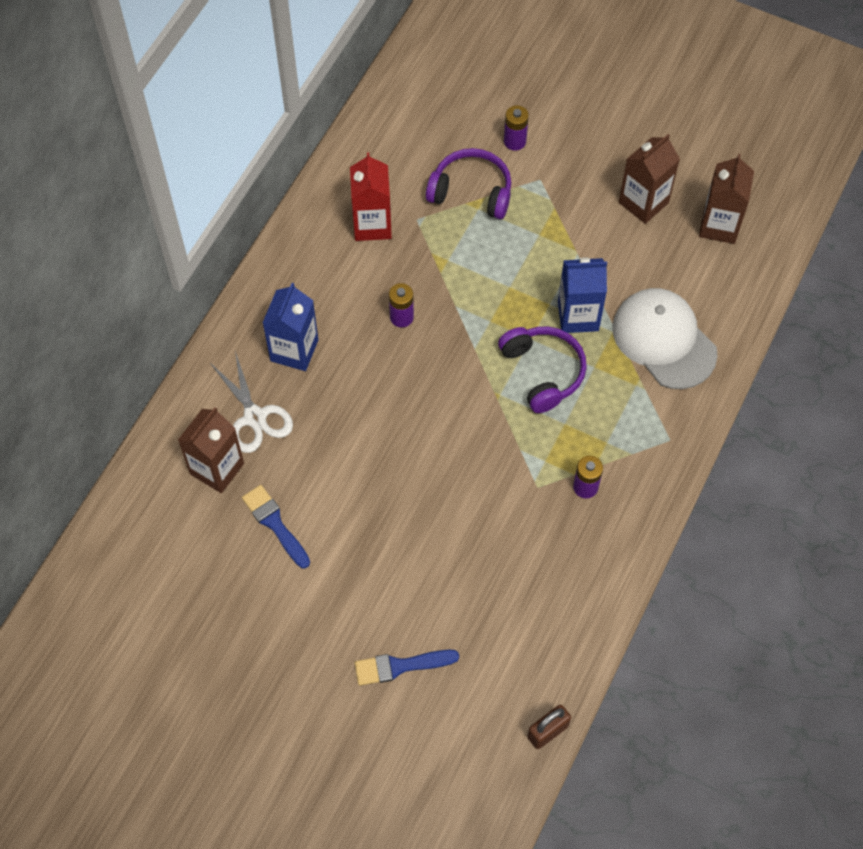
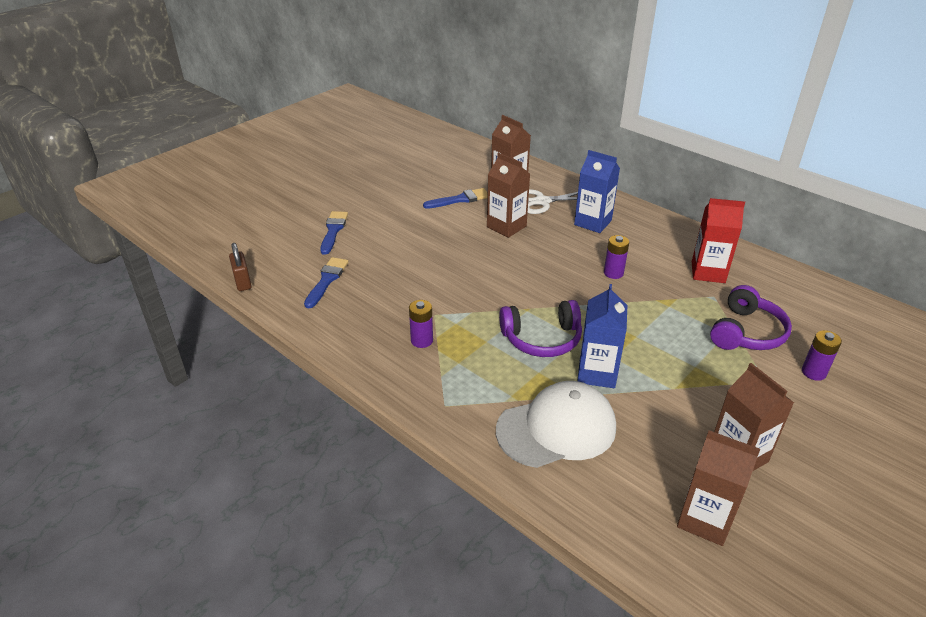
camera: 105 degrees right, 25 degrees down
none -> blue brush [304,257,348,308]
none -> brown carton [487,153,530,238]

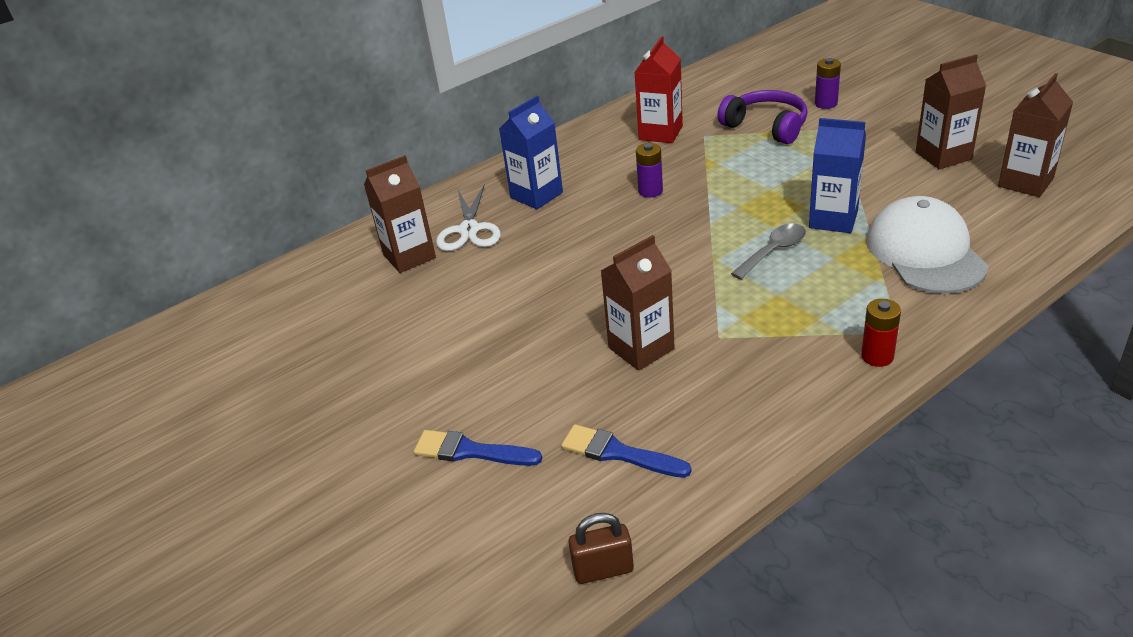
camera: 75 degrees left, 0 degrees up
purple battery [409,300,433,348] -> none
blue brush [423,188,488,209] -> none
brown carton [487,153,530,238] -> brown carton moved to [601,235,675,371]
purple headphones [499,300,582,357] -> grey spoon [731,224,806,280]
none -> red battery [861,299,901,367]

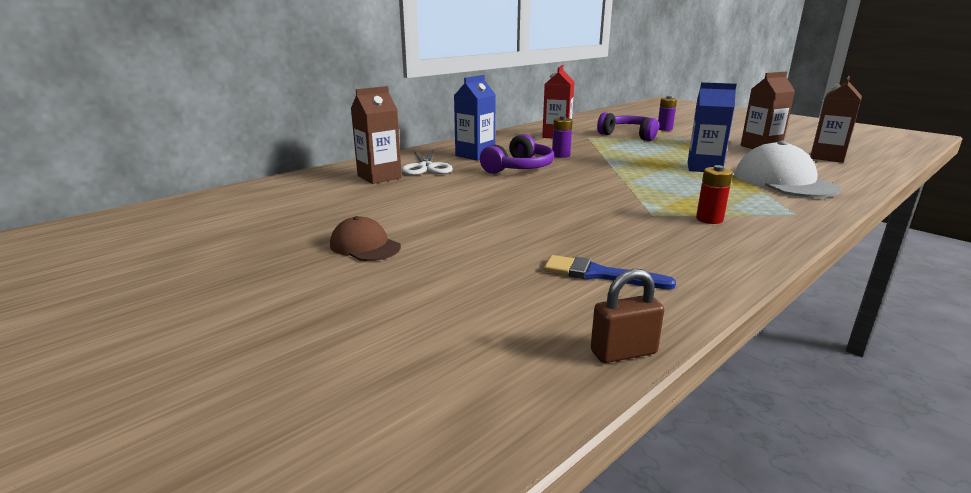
camera: 10 degrees left, 15 degrees down
blue brush [414,430,542,466] -> none
brown carton [601,235,675,371] -> none
grey spoon [731,224,806,280] -> none
red battery [861,299,901,367] -> red battery moved to [696,165,733,224]
none -> brown cap [330,216,401,261]
none -> purple headphones [480,134,554,174]

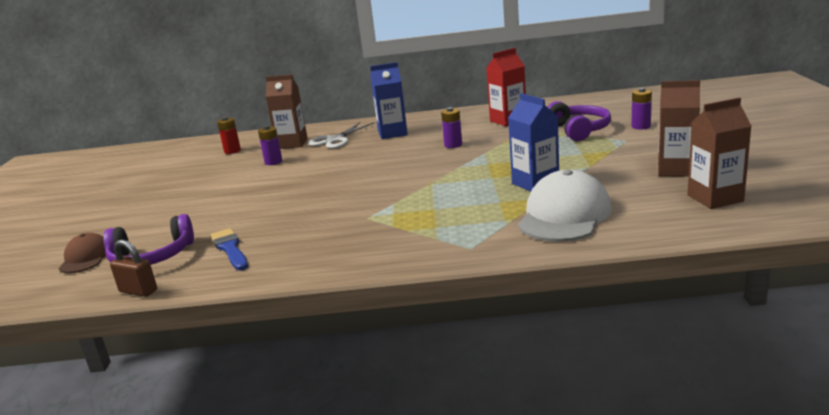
camera: 45 degrees right, 0 degrees up
brown cap [330,216,401,261] -> brown cap moved to [58,233,106,273]
purple headphones [480,134,554,174] -> purple headphones moved to [103,214,194,265]
red battery [696,165,733,224] -> red battery moved to [217,116,241,154]
none -> purple battery [258,125,282,165]

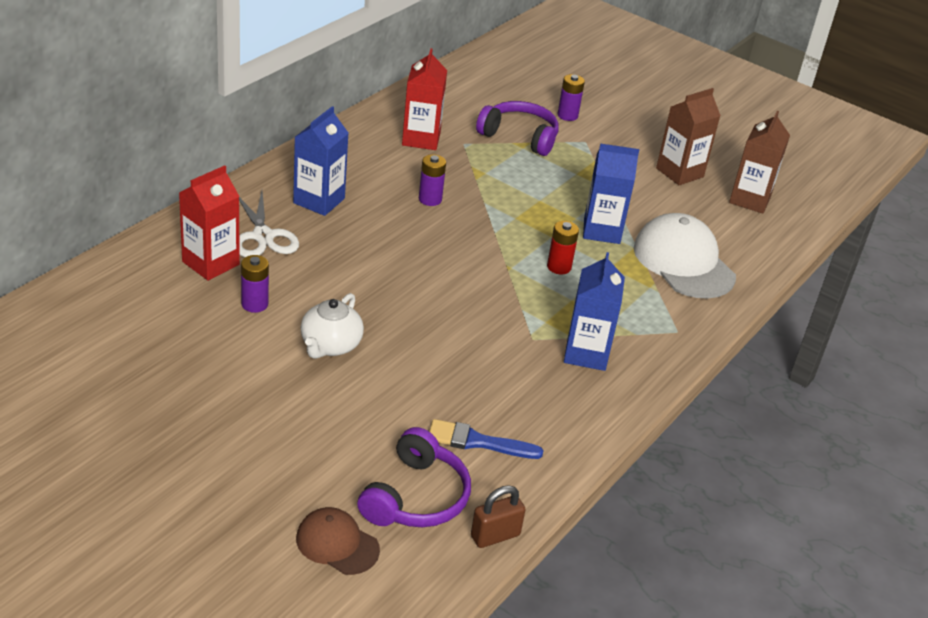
camera: 60 degrees left, 15 degrees up
red battery [217,116,241,154] -> red battery moved to [547,221,579,274]
brown carton [265,74,308,149] -> red carton [179,165,240,281]
none -> white teapot [300,293,364,359]
none -> blue carton [564,252,625,371]

